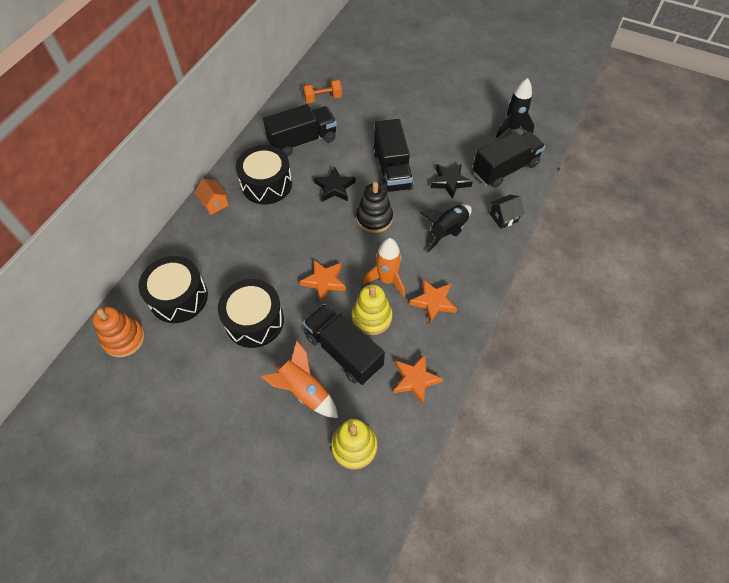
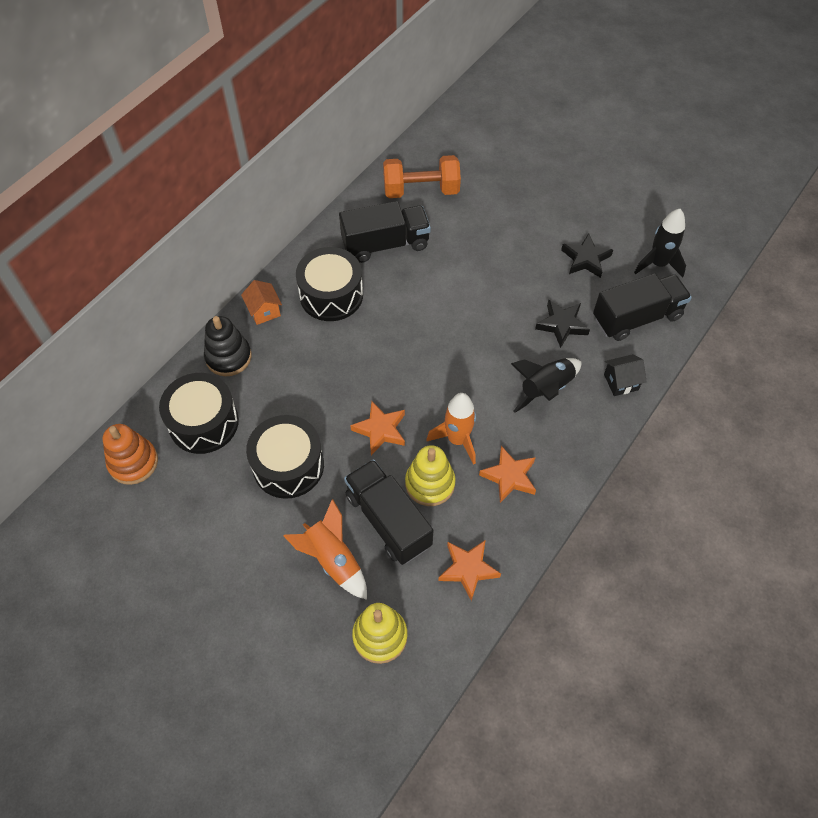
camera: 10 degrees right, 0 degrees up
orange dumbbell [303,79,342,103] -> orange dumbbell [383,155,461,198], size x1.57
black star [314,166,355,202] -> black star moved to [561,234,613,278]
black stacking toy [356,182,393,233] -> black stacking toy moved to [204,316,251,376]
black truck [373,119,413,193] -> none

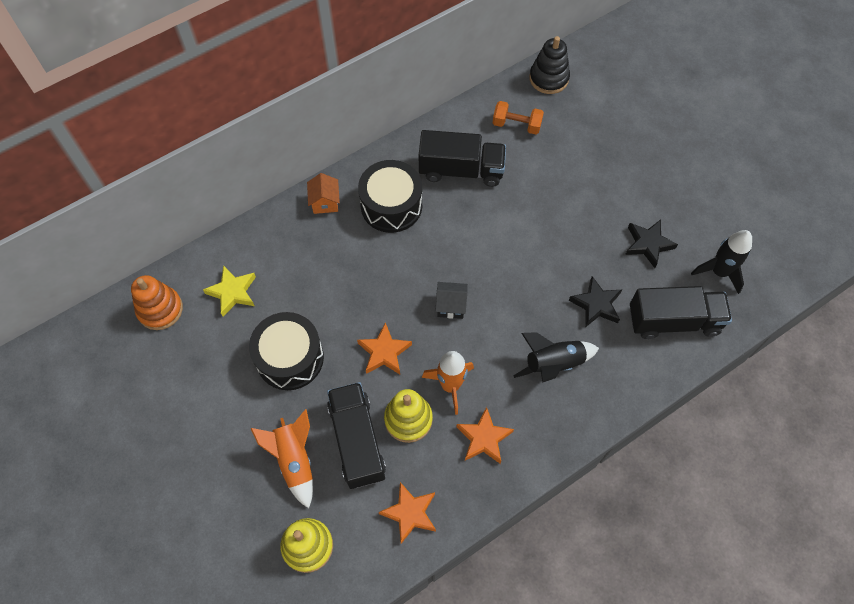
camera: 20 degrees right, 5 degrees up
black drum [159,373,239,454] -> yellow star [203,265,256,317]
black stacking toy [204,316,251,376] -> black stacking toy moved to [529,36,570,94]
orange dumbbell [383,155,461,198] -> orange dumbbell [493,101,544,135], size x0.64
black house [604,354,647,396] -> black house moved to [436,282,468,319]

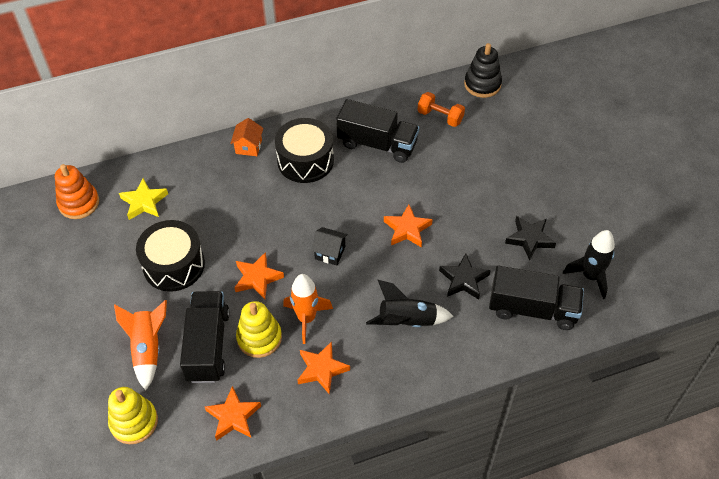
camera: 15 degrees right, 10 degrees down
none -> orange star [384,205,433,248]

